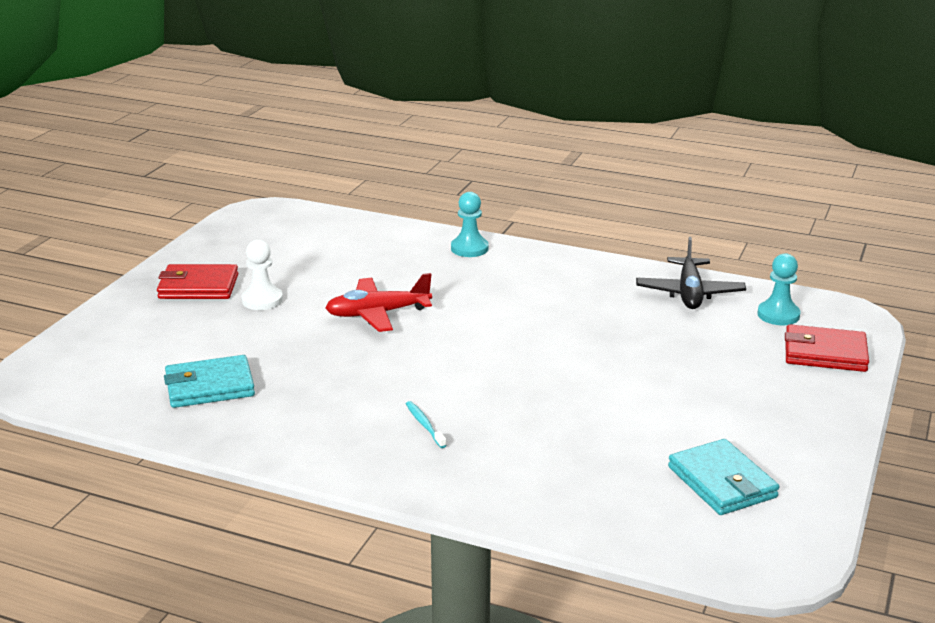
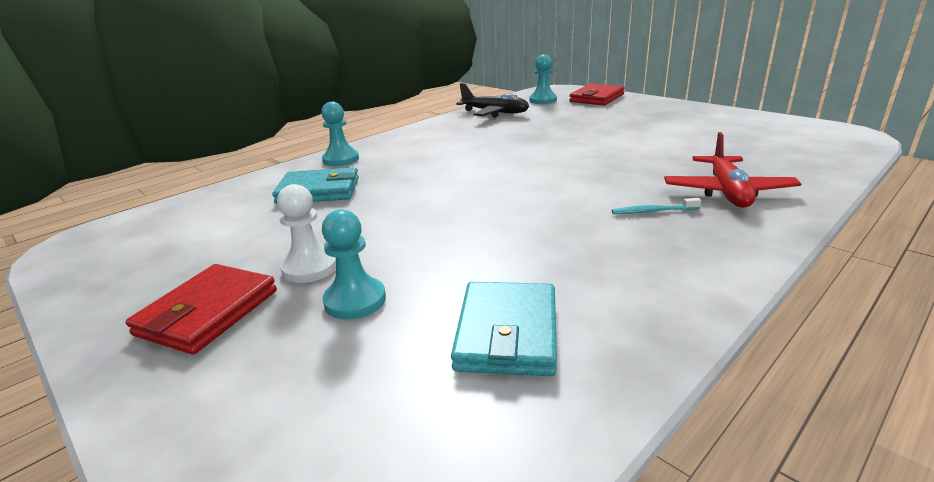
camera: 65 degrees left, 0 degrees up
red plane [325,273,432,332] -> red plane moved to [664,132,801,208]
turquoise wallet [668,439,779,515] -> turquoise wallet moved to [272,167,359,204]
none -> turquoise pawn [322,209,386,320]

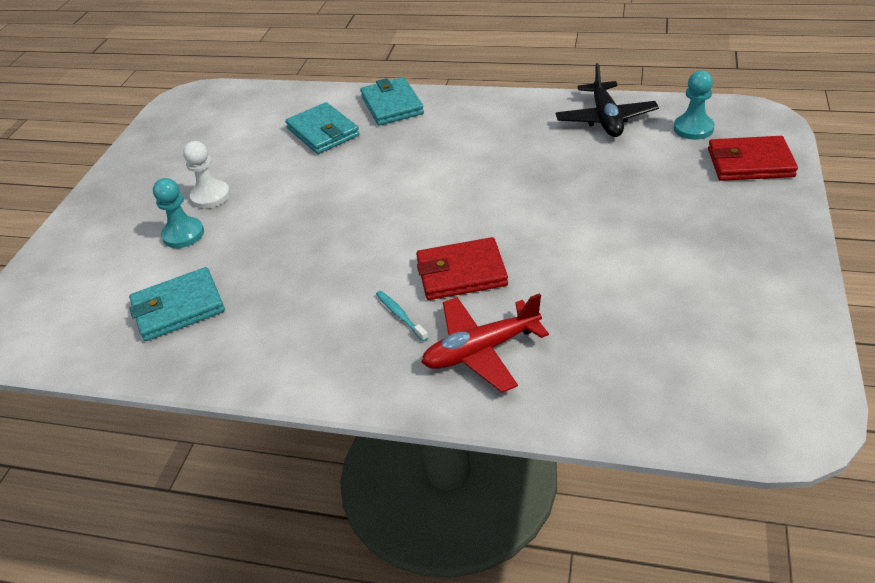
camera: 60 degrees right, 15 degrees up
red wallet [125,264,277,354] -> red wallet moved to [416,237,508,300]
turquoise pawn [321,102,359,166] -> turquoise wallet [360,77,424,125]

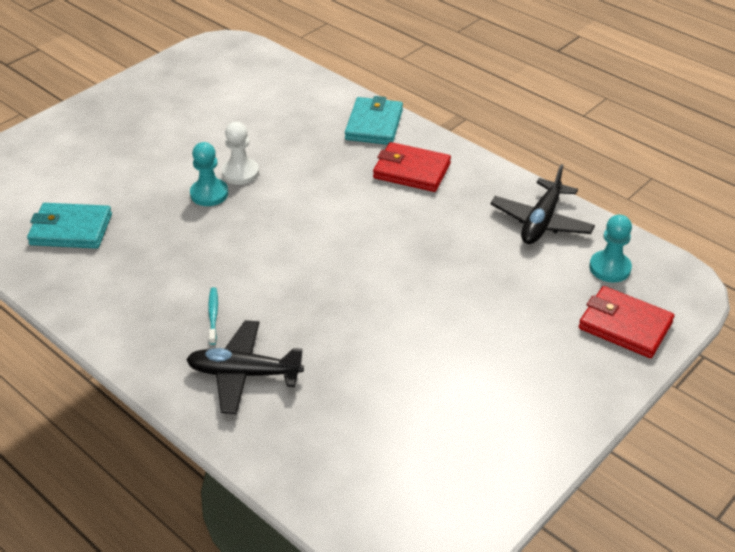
camera: 25 degrees right, 0 degrees up
turquoise pawn [153,178,204,248] -> turquoise pawn moved to [190,142,228,206]
white pawn [183,141,230,209] -> white pawn moved to [222,122,259,185]
turquoise wallet [285,102,360,154] -> none
red wallet [416,237,508,300] -> red wallet moved to [373,142,451,192]
red plane [421,293,549,393] -> black plane [186,320,304,414]

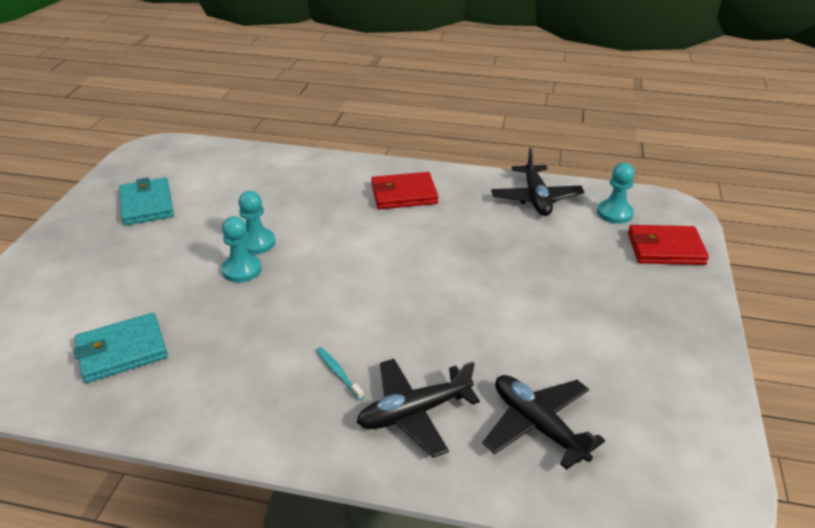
camera: 30 degrees left, 5 degrees down
white pawn [222,122,259,185] -> turquoise pawn [238,191,275,255]
turquoise wallet [345,96,403,145] -> turquoise wallet moved to [119,177,174,225]
none -> black plane [483,375,605,470]

